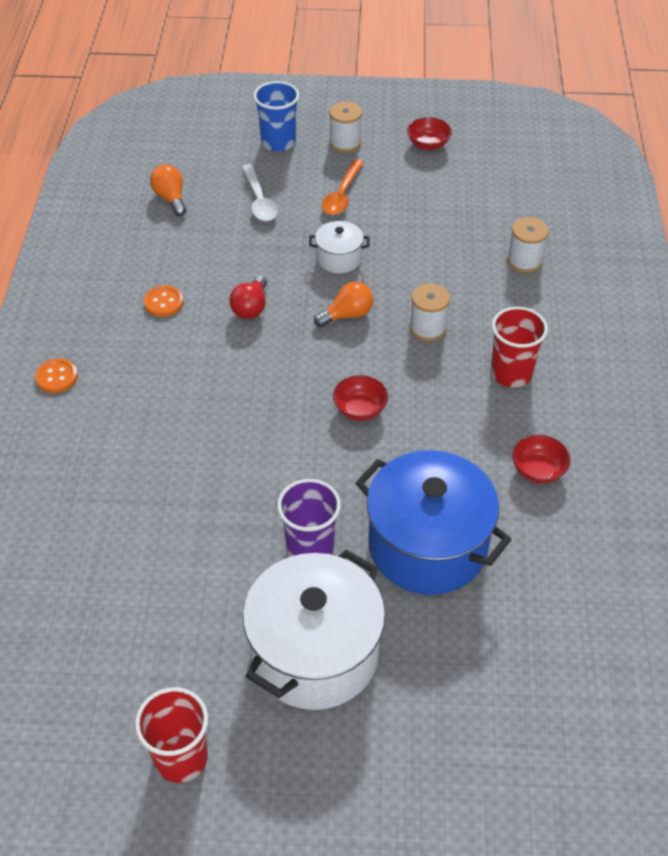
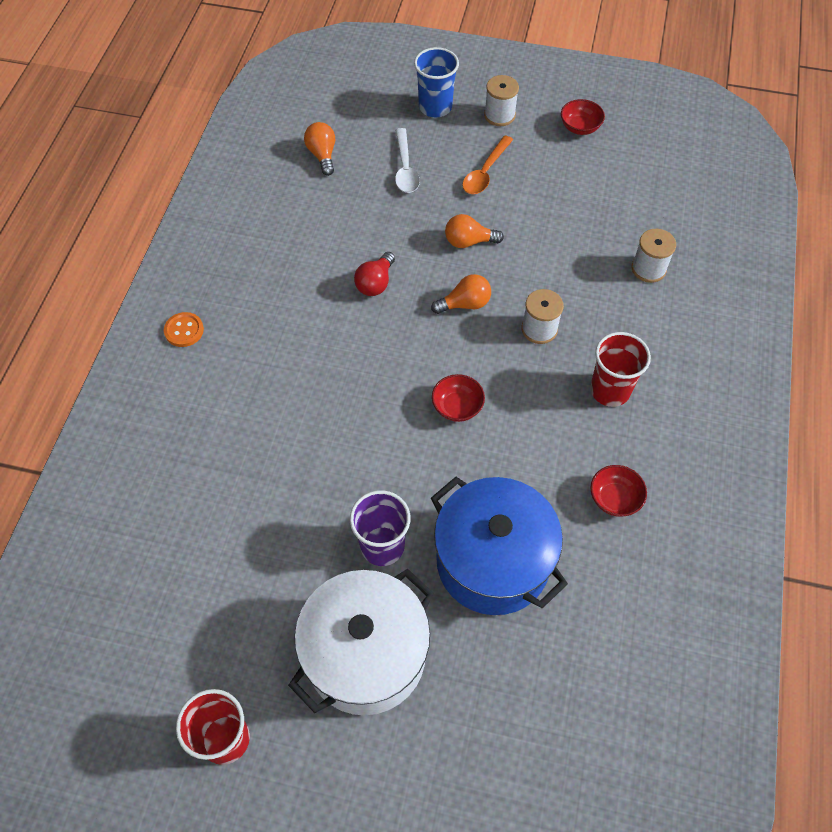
camera: 10 degrees right, 10 degrees up
orange button [144,285,184,317] -> none
white pot [309,221,370,273] -> orange light bulb [445,214,504,248]

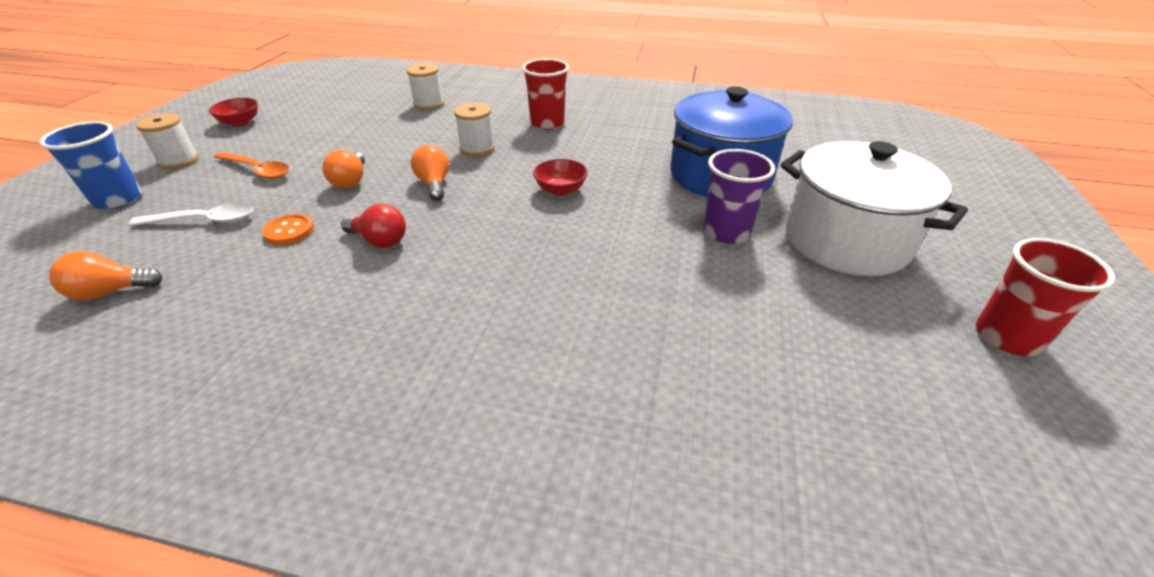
camera: 90 degrees left, 20 degrees down
orange button [164,312,204,347] -> orange button moved to [262,214,314,245]
red bowl [590,465,647,517] -> none

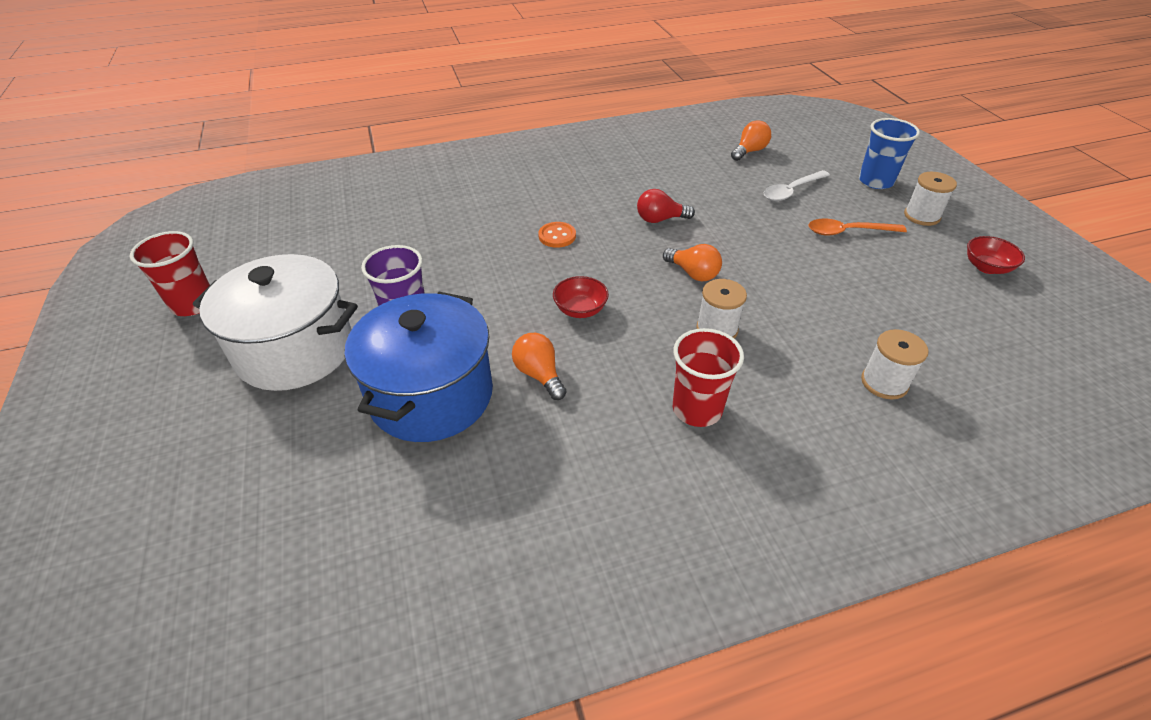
camera: 150 degrees right, 5 degrees up
orange button [262,214,314,245] -> orange button moved to [538,222,576,248]
orange light bulb [322,150,365,188] -> orange light bulb moved to [512,333,567,400]

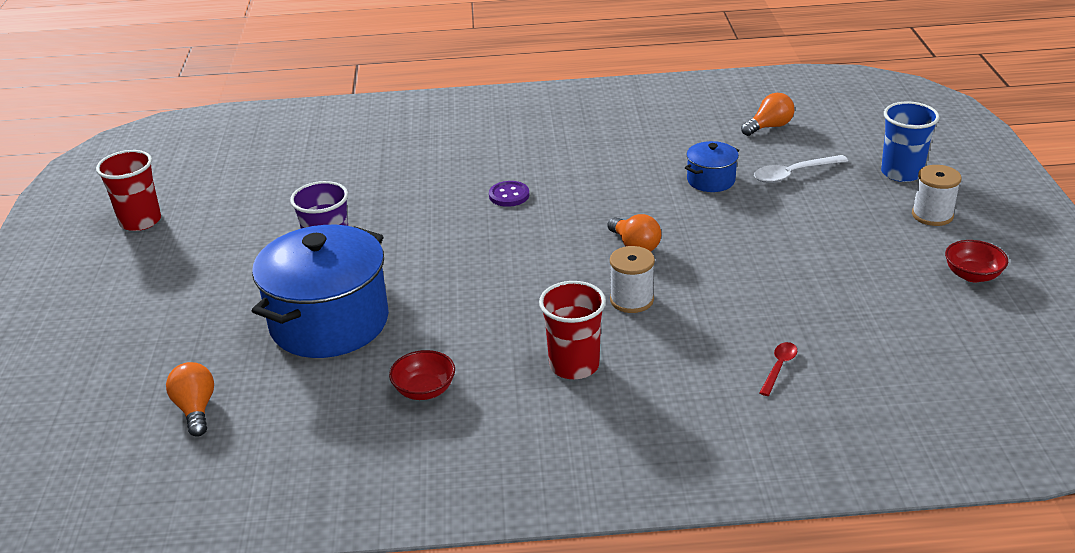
camera: 15 degrees right, 10 degrees down
white pot [193,254,358,391] -> none
orange light bulb [512,333,567,400] -> orange light bulb moved to [166,362,214,437]
orange button [538,222,576,248] -> purple button [489,181,529,207]
red bowl [553,276,609,318] -> red bowl moved to [389,350,455,400]
red light bulb [637,189,695,223] -> none
orange spoon [808,218,907,236] -> none
white spool [861,329,928,400] -> red spoon [759,342,797,396]
none -> blue pot [685,141,739,192]

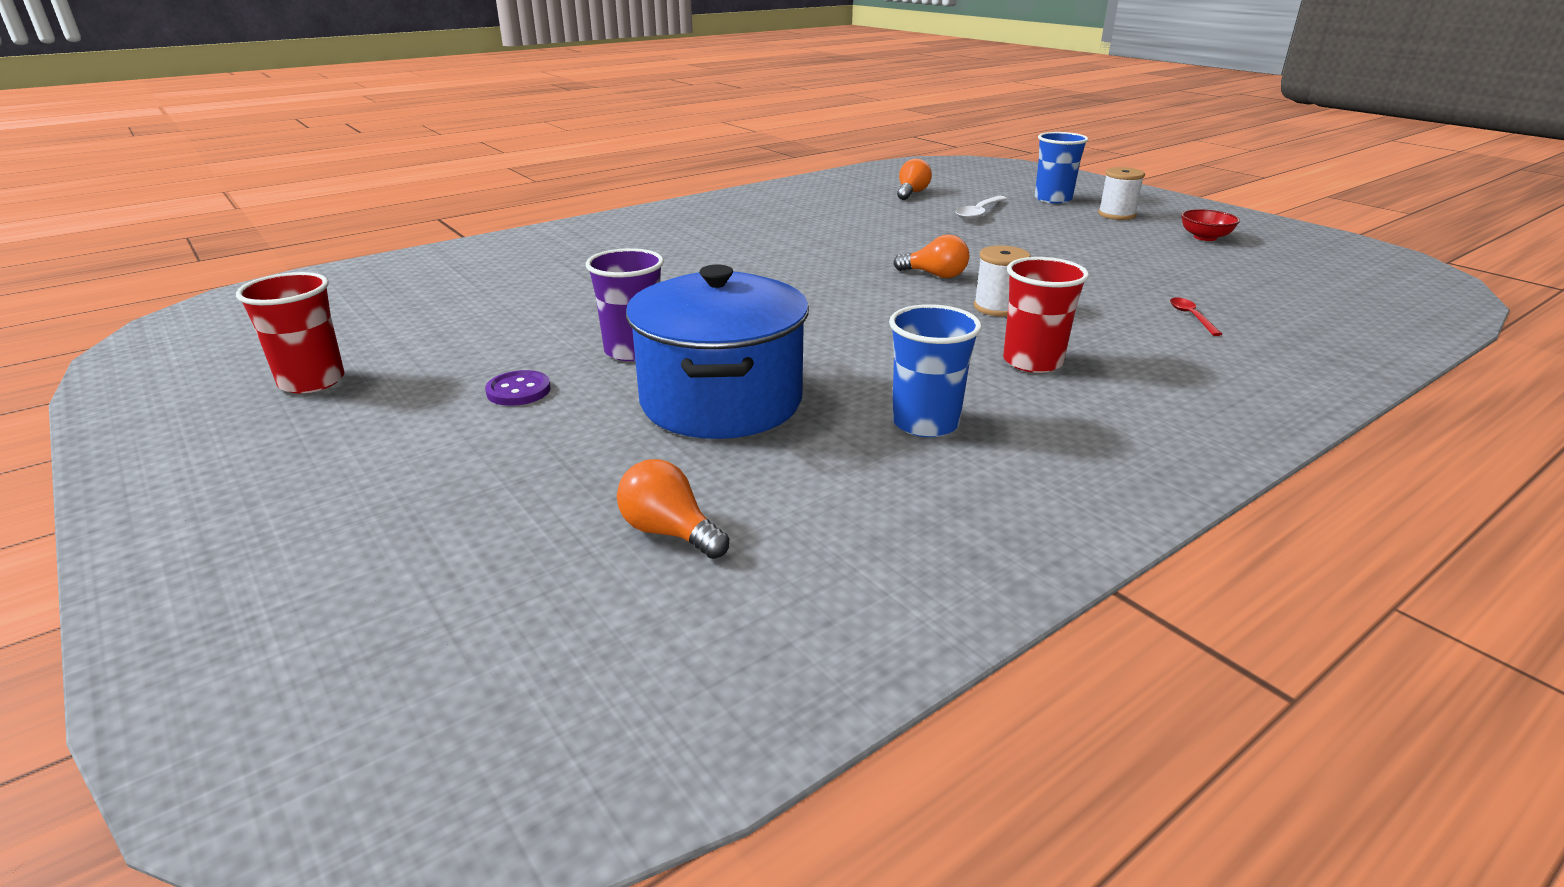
camera: 35 degrees left, 5 degrees down
red bowl [389,350,455,400] -> blue cup [889,304,982,437]
purple button [489,181,529,207] -> purple button moved to [485,370,551,406]
blue pot [685,141,739,192] -> none

